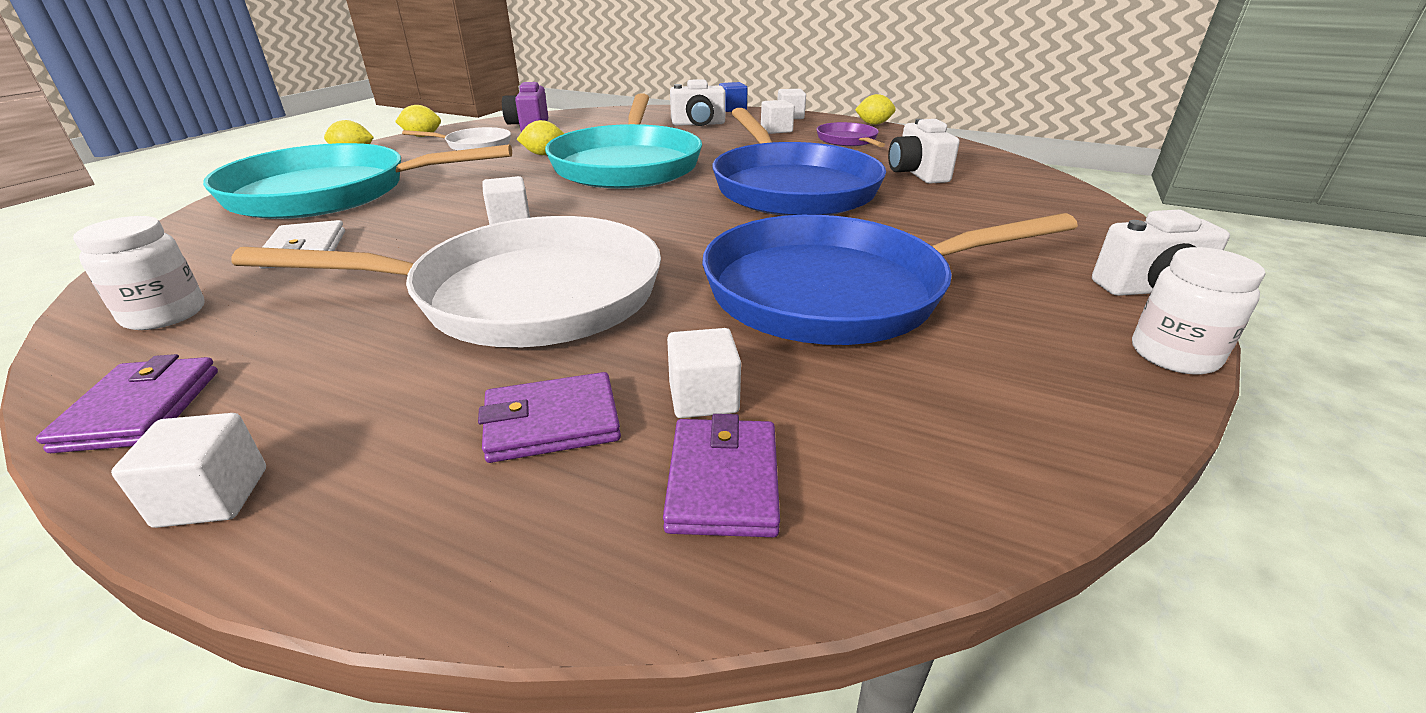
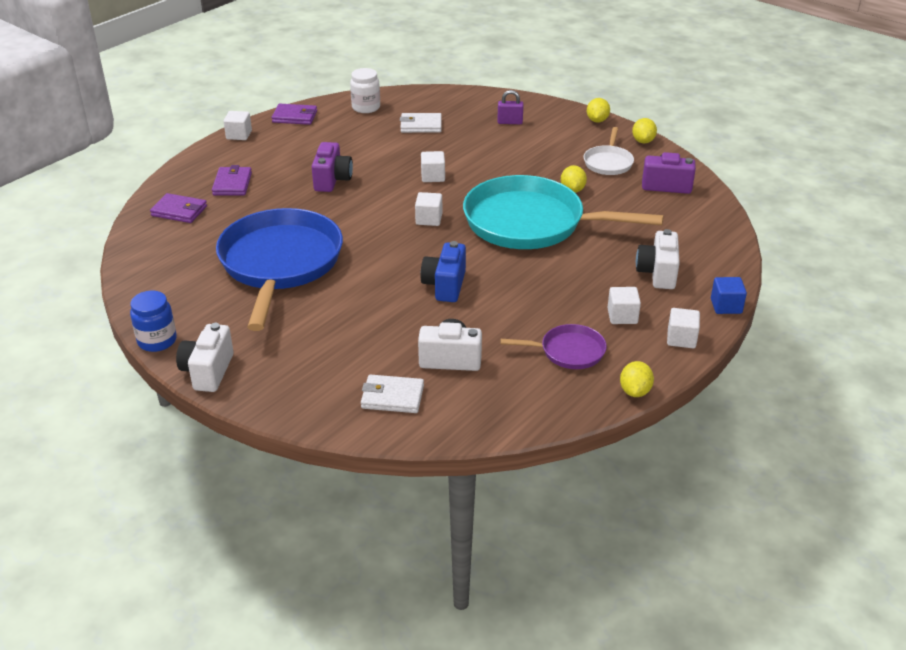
camera: 105 degrees right, 5 degrees up
turquoise pan [203,143,512,219] -> purple padlock [497,90,523,124]
white pan [231,216,661,348] -> purple camera [312,142,353,192]
white cube [667,328,741,418] -> white cube moved to [415,192,442,226]
blue pan [713,108,886,216] -> blue camera [421,241,466,302]
white jar [1132,247,1265,375] -> blue jar [130,291,177,352]
none -> white wallet [361,374,424,413]

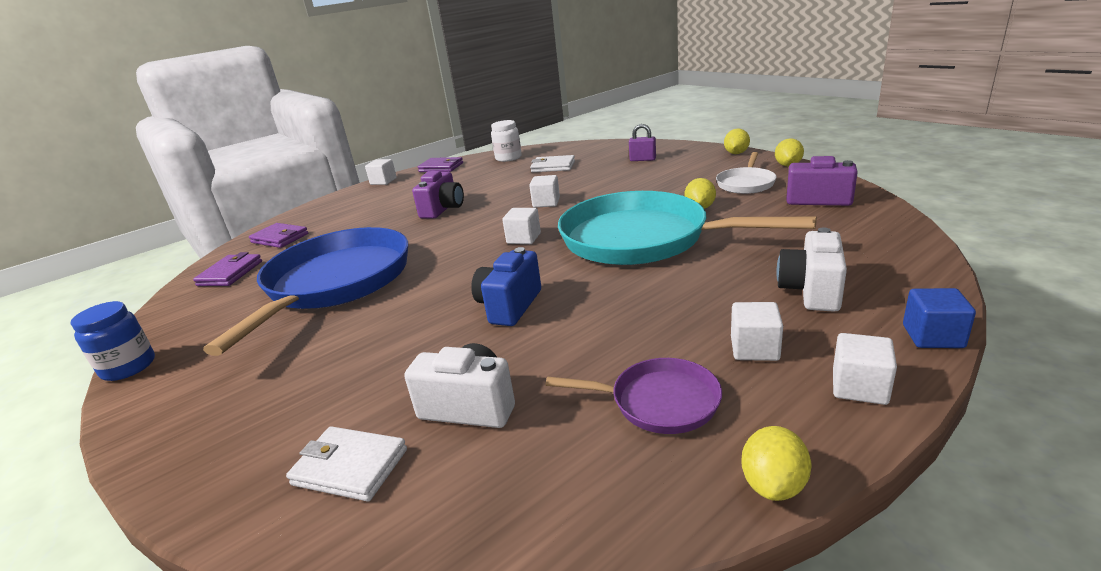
camera: 15 degrees right, 10 degrees down
white camera [176,323,233,392] -> none
purple wallet [212,165,252,195] -> purple wallet moved to [193,252,262,286]

